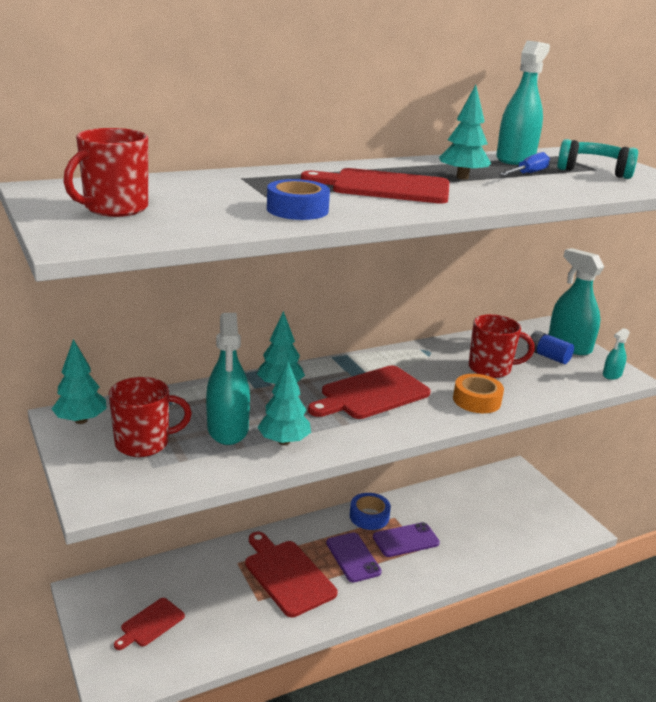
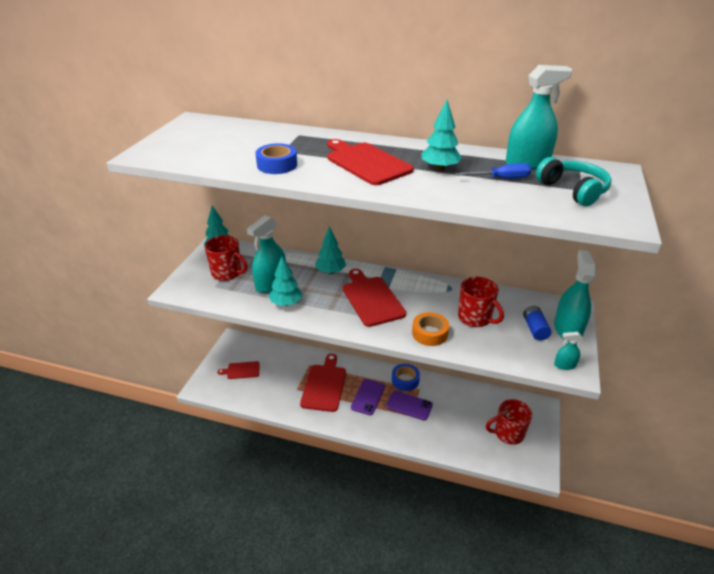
camera: 45 degrees right, 10 degrees up
red mug [64,128,148,217] -> red mug moved to [486,399,532,445]
red cutting board [308,365,431,419] -> red cutting board turned 60 degrees clockwise [343,269,406,327]

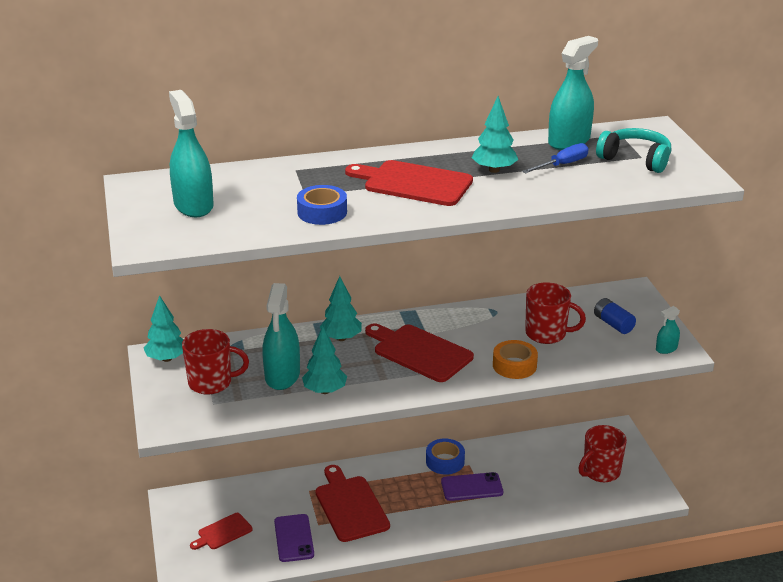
camera: 30 degrees left, 5 degrees down
purple phone [351,379,385,415] -> purple phone moved to [274,514,314,562]
turquoise spray bottle [554,250,596,341] -> turquoise spray bottle moved to [169,90,214,217]

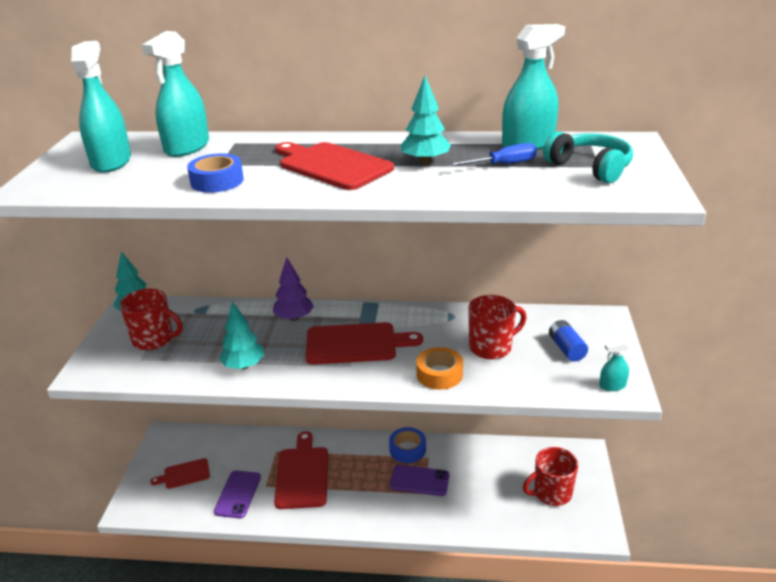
camera: 20 degrees right, 0 degrees up
turquoise spray bottle [262,283,300,390] -> turquoise spray bottle moved to [142,31,209,157]
turquoise tree [320,276,362,341] -> purple tree [273,257,314,321]
red cutting board [365,323,474,382] -> red cutting board turned 120 degrees clockwise [306,322,423,364]
red mug [525,282,586,344] -> red mug turned 60 degrees counterclockwise [468,295,527,359]

